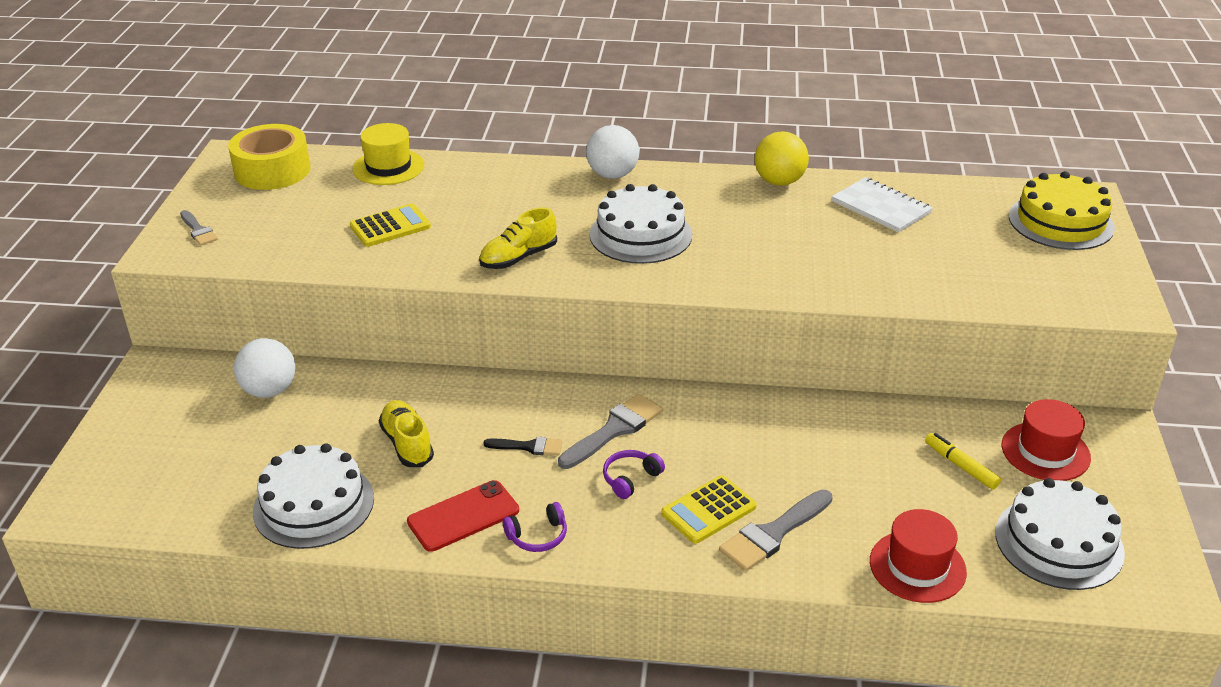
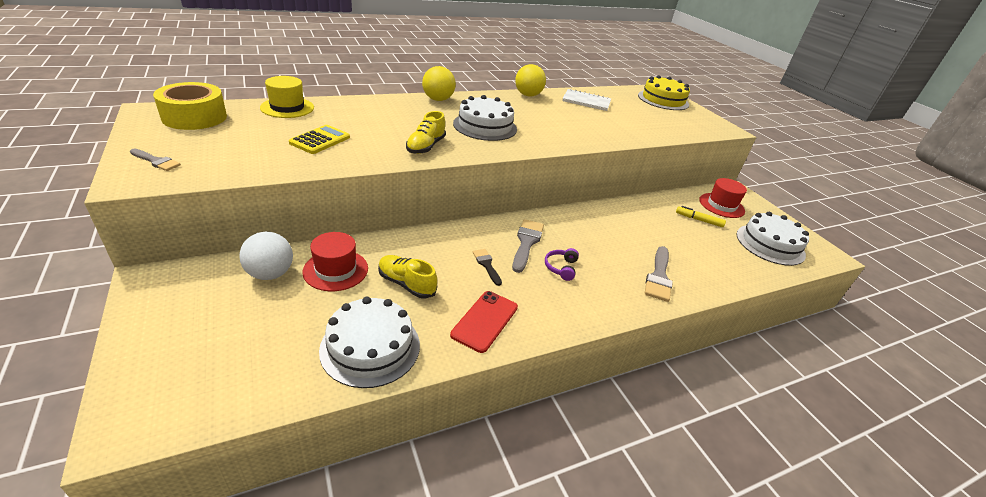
camera: 35 degrees left, 0 degrees up
black brush [483,437,562,455] -> black brush turned 90 degrees counterclockwise [473,249,502,286]
purple headphones [503,502,567,552] -> none
white ball [586,125,639,179] -> yellow ball [422,66,456,101]
yellow calculator [661,475,757,544] -> none
red hat [870,509,967,603] -> red hat moved to [302,232,368,291]

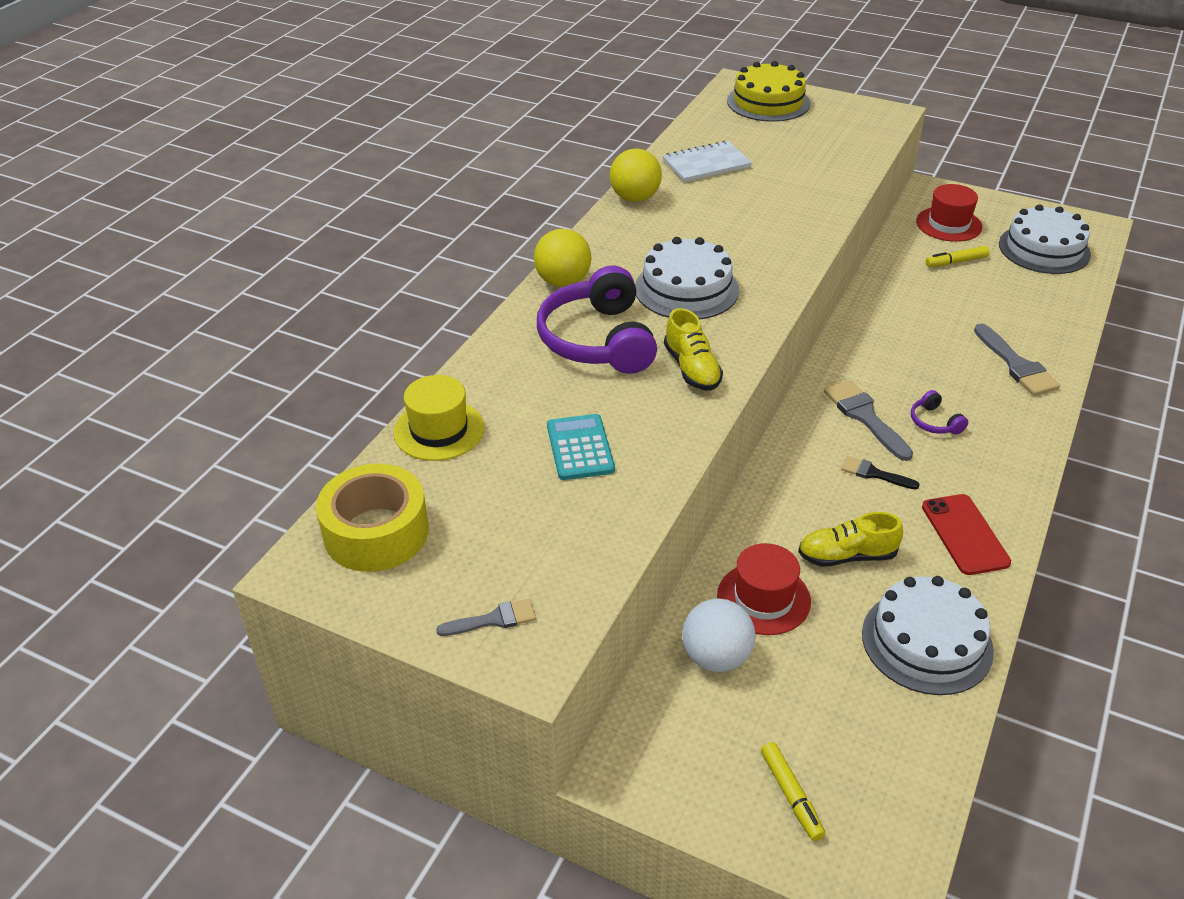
camera: 35 degrees left, 5 degrees up
yellow calculator [289,125,350,154] -> turquoise calculator [547,414,615,480]
none -> purple headphones [537,266,657,374]
none -> yellow marker [761,742,825,841]

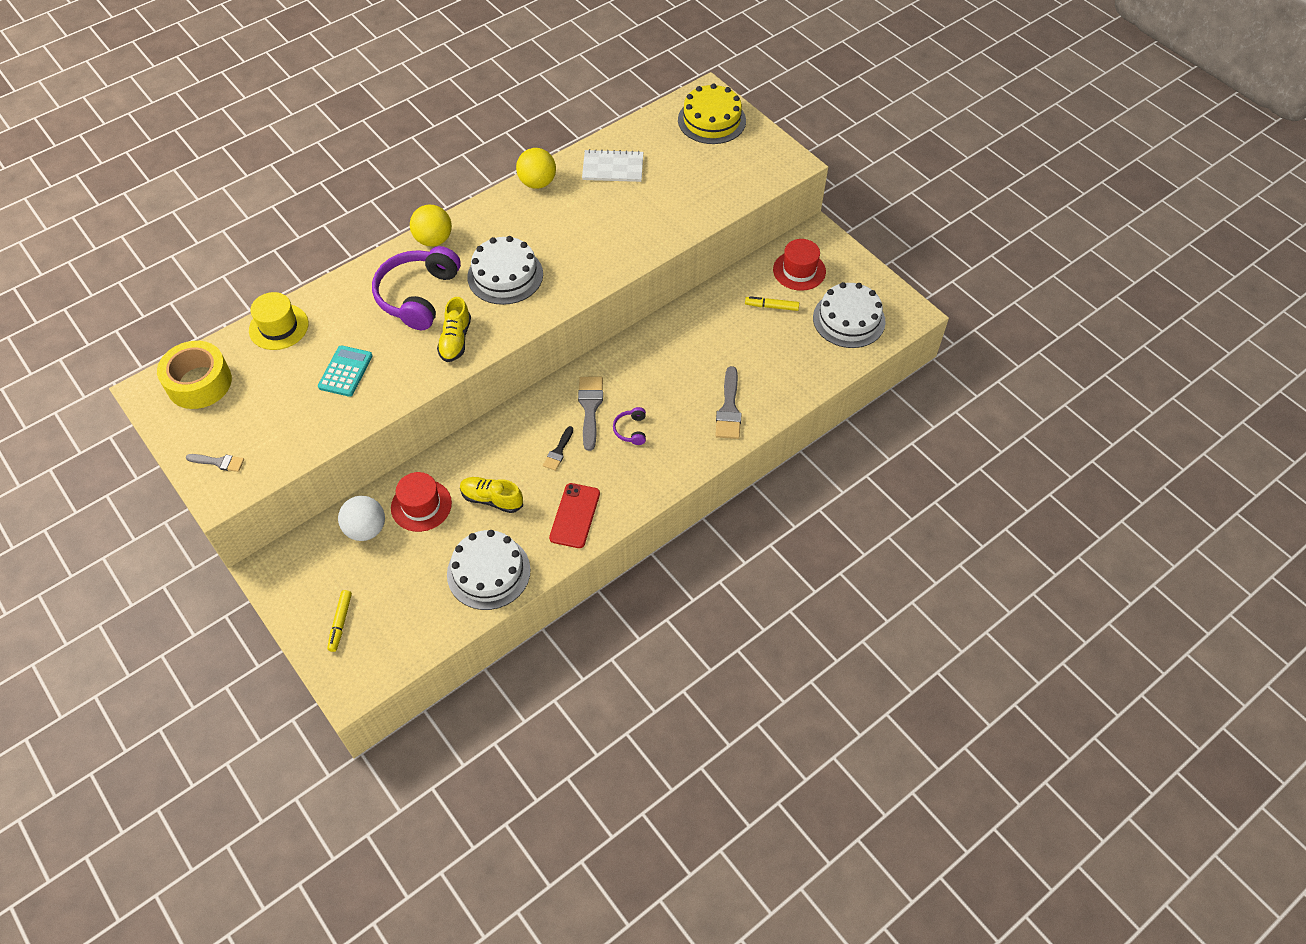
camera: 25 degrees right, 15 degrees up
black brush [841,456,920,489] -> black brush turned 120 degrees counterclockwise [543,426,573,471]

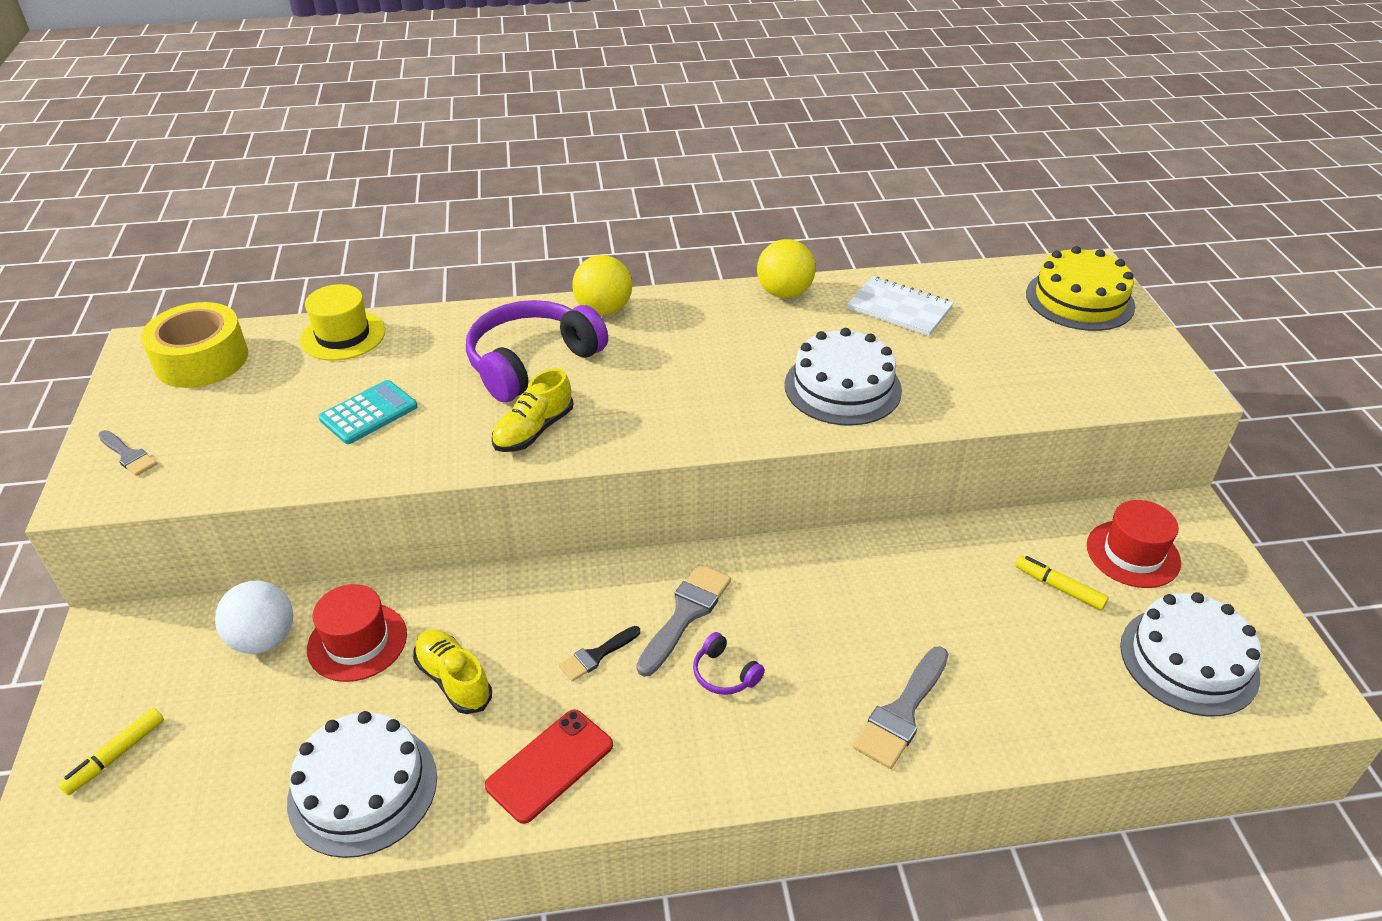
camera: 30 degrees right, 15 degrees down
white cake [467,236,543,305] -> white cake moved to [785,328,902,426]
purple headphones [613,407,646,445] -> purple headphones turned 75 degrees counterclockwise [693,632,765,695]

